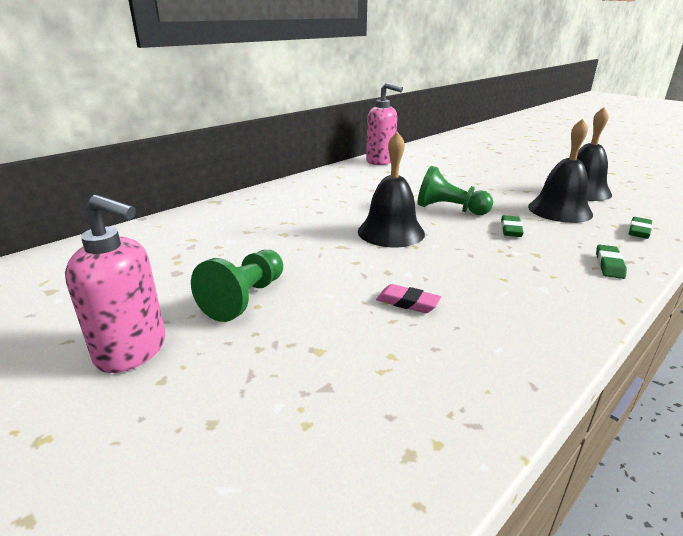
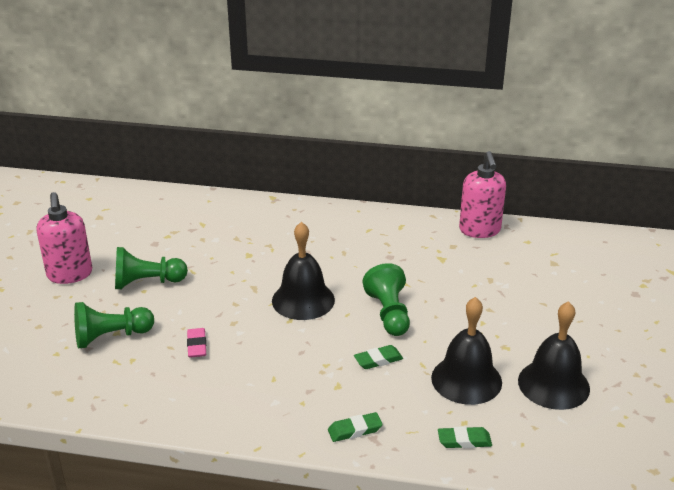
camera: 55 degrees right, 5 degrees up
none -> green pawn [74,302,154,348]

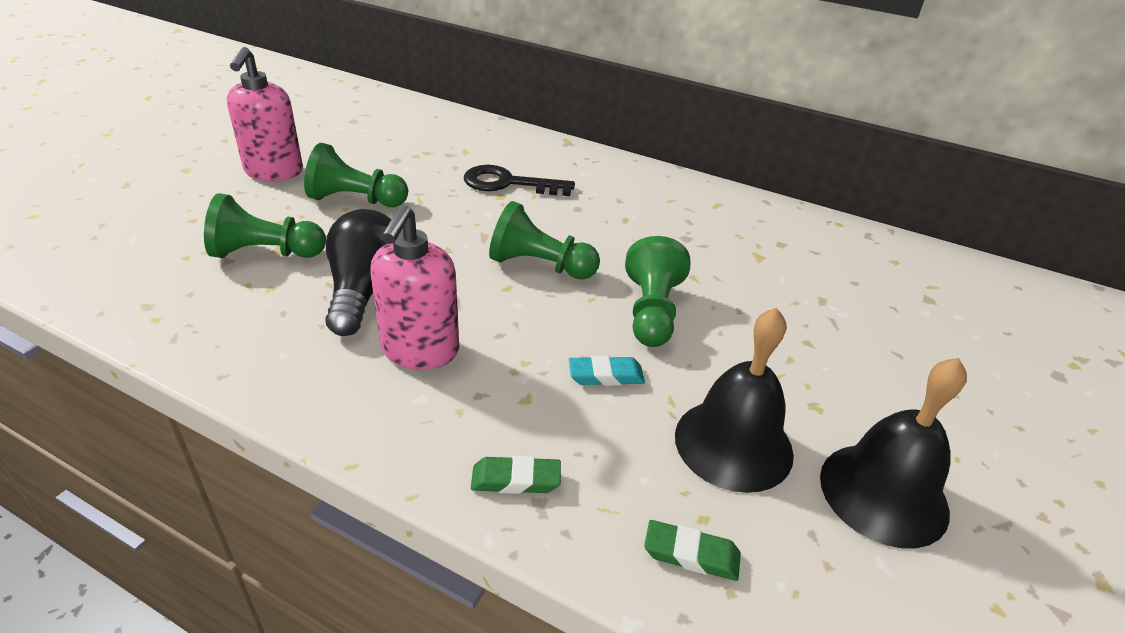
camera: 15 degrees right, 5 degrees up
pink eraser [187,328,206,358] -> black light bulb [325,209,391,336]
black bell [272,222,335,320] -> green pawn [489,201,600,279]
green eraser [354,345,403,369] -> turquoise eraser [569,356,645,386]
pink soap dispenser [459,151,506,238] -> pink soap dispenser moved to [370,205,459,370]
none -> black key [464,165,575,196]

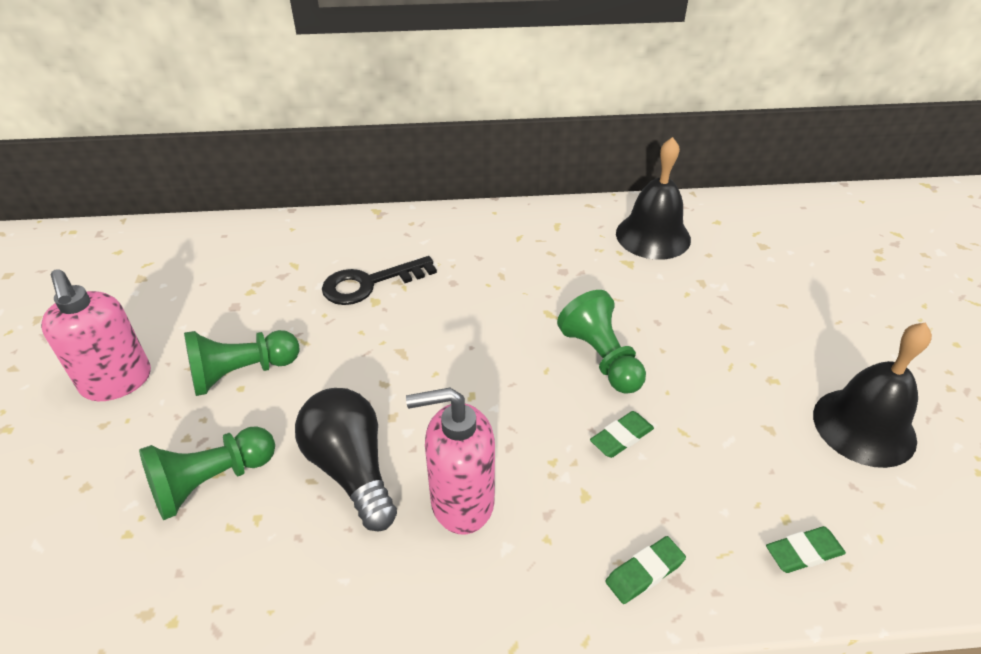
camera: 30 degrees left, 5 degrees up
pink soap dispenser [370,205,459,370] -> pink soap dispenser turned 105 degrees clockwise [406,388,495,535]
green pawn [489,201,600,279] -> none
turquoise eraser [569,356,645,386] -> green eraser [590,411,654,458]
black bell [675,308,794,493] -> black bell moved to [616,137,691,260]

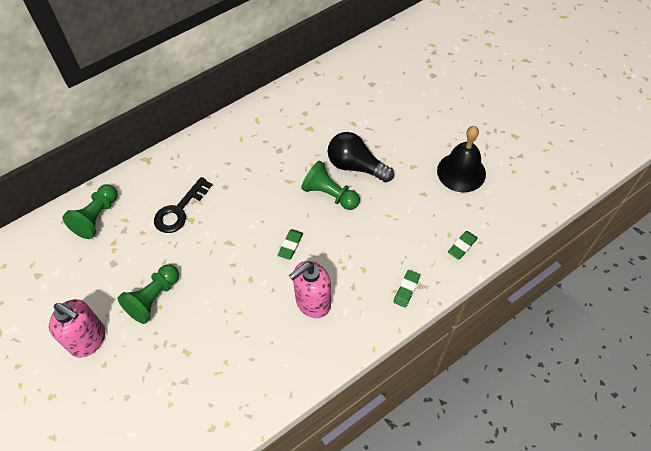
camera: 30 degrees left, 15 degrees up
green pawn [139,426,275,520] -> green pawn moved to [62,184,118,239]
black light bulb [295,388,397,531] -> black light bulb moved to [328,132,394,182]
green eraser [590,411,654,458] -> green eraser moved to [278,229,303,260]
black bell [616,137,691,260] -> none

